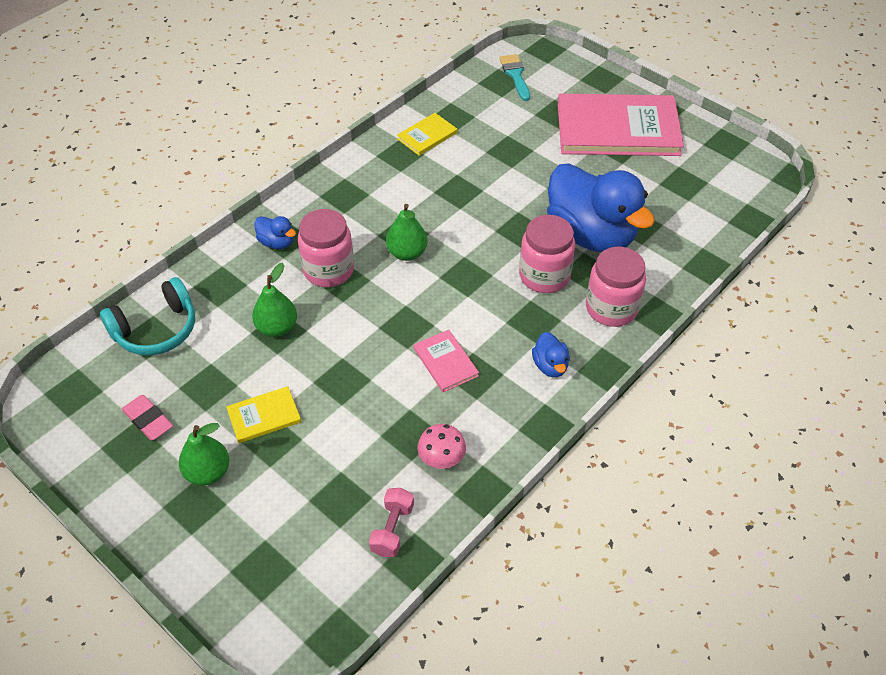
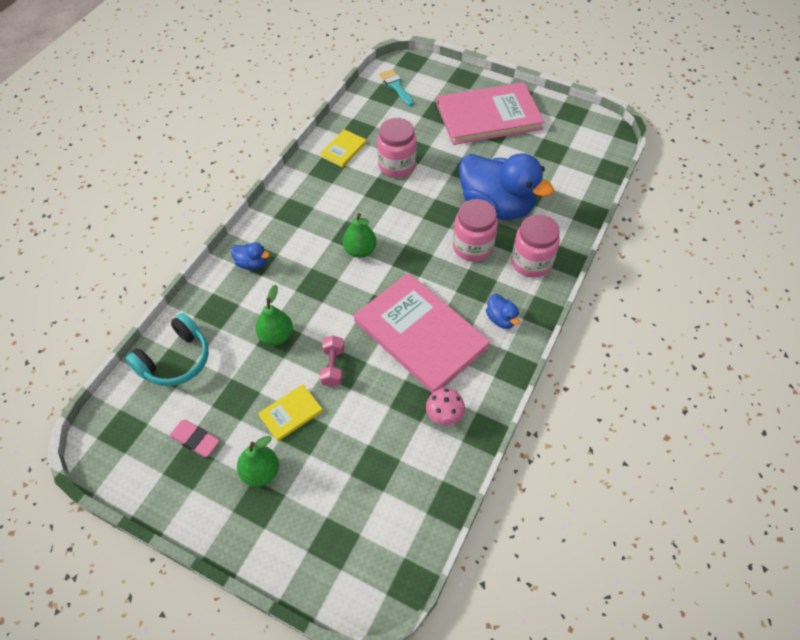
camera: 15 degrees left, 5 degrees up
pink jar [298,209,354,287] -> pink jar moved to [377,118,417,178]
pink dumbbell [369,488,414,557] -> pink dumbbell moved to [320,336,344,387]
pink book [413,330,479,392] -> pink book [354,273,490,393], size x2.31

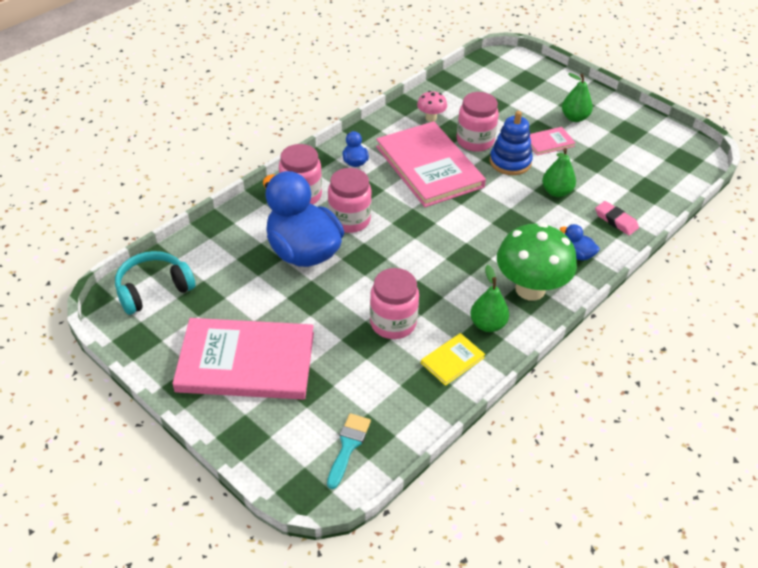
camera: 165 degrees left, 10 degrees down
turquoise headphones [126,313,209,386] -> turquoise headphones moved to [115,251,195,315]
pink eraser [170,420,220,457] -> pink eraser moved to [595,201,639,235]
yellow book [258,384,323,441] -> pink book [530,127,575,156]
pink dumbbell [320,336,344,387] -> blue stacking toy [490,111,533,175]
green pear [343,213,377,258] -> green pear moved to [470,265,509,332]
turquoise brush [379,69,414,106] -> turquoise brush turned 150 degrees counterclockwise [327,413,371,489]
none -> pink jar [457,92,499,152]
none -> green mushroom [497,223,577,301]

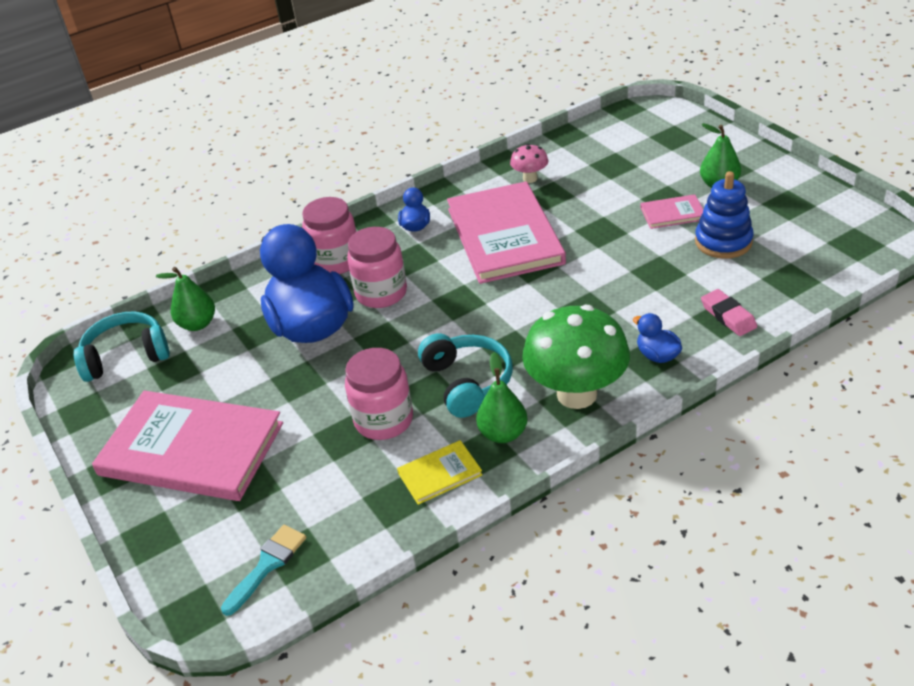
camera: 20 degrees right, 5 degrees down
pink jar [457,92,499,152] -> none
blue stacking toy [490,111,533,175] -> blue stacking toy moved to [695,171,754,259]
green pear [542,148,576,197] -> green pear moved to [156,267,215,331]
none -> turquoise headphones [418,333,513,418]

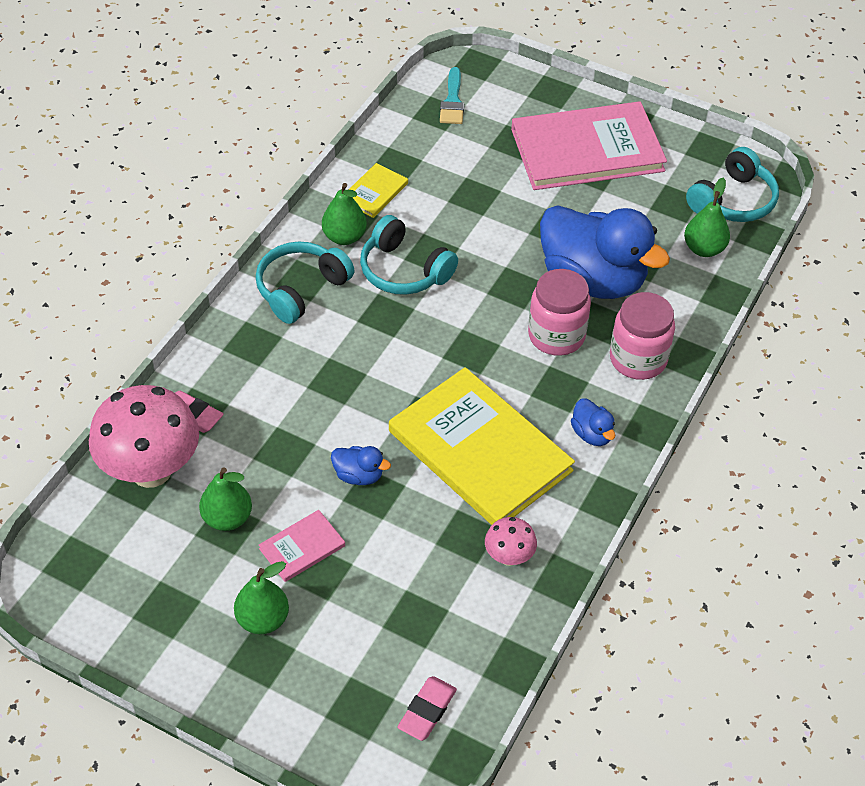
camera: 145 degrees right, 10 degrees up
pink jar [345,348,413,440] -> none
pink book [447,181,566,284] -> yellow book [389,367,575,525]
green mushroom [522,305,630,409] -> turquoise headphones [256,241,355,324]
blue duck [633,313,682,363] -> blue duck moved to [331,446,391,485]
blue stacking toy [695,171,754,259] -> green pear [199,467,252,531]
none -> pink mushroom [89,385,199,488]
none -> pink eraser [397,676,457,741]

